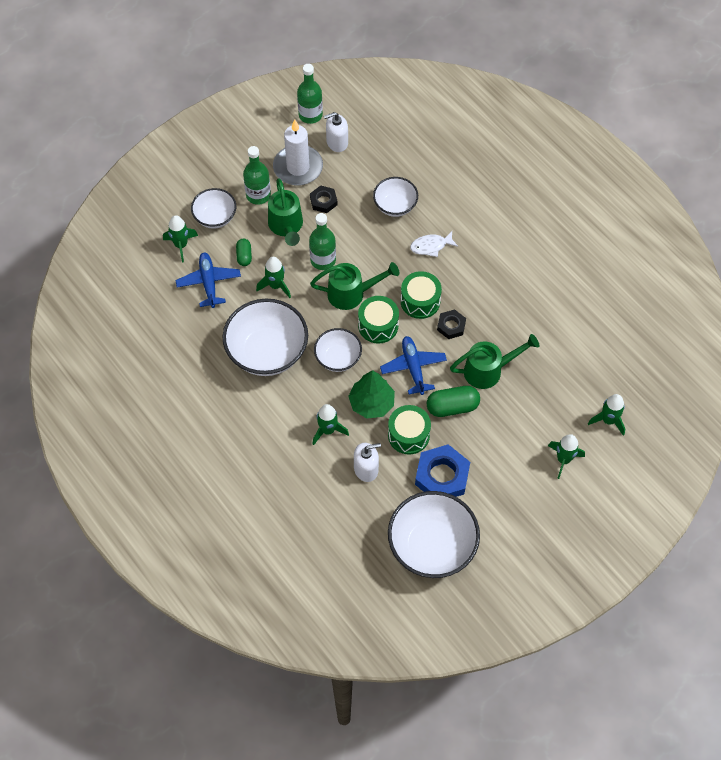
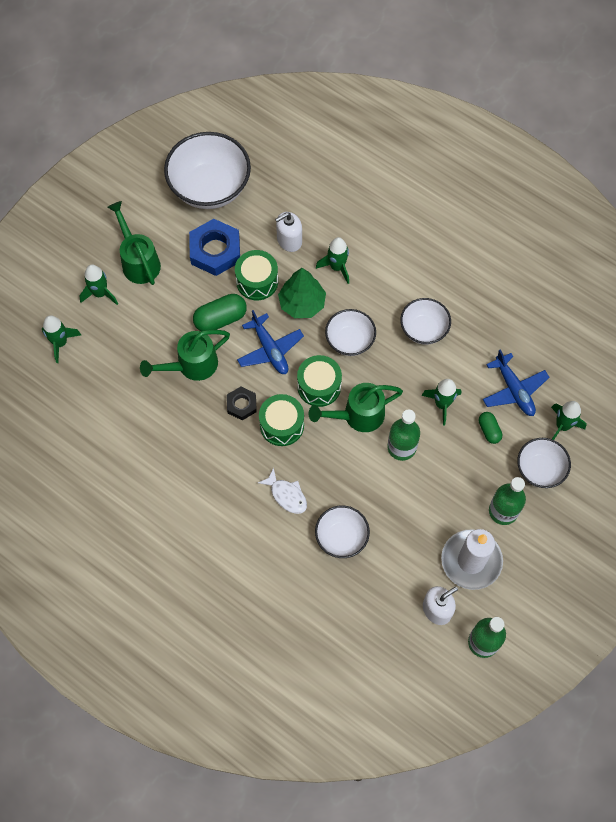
camera: 165 degrees right, 5 degrees up
white bowl [222,299,308,376] -> white bowl [400,298,451,345], size x0.57
green watering can [268,179,303,246] -> green watering can moved to [107,201,161,285]
black nut [310,185,338,213] -> none
white fish [410,231,458,257] -> white fish turned 75 degrees clockwise [258,467,307,514]

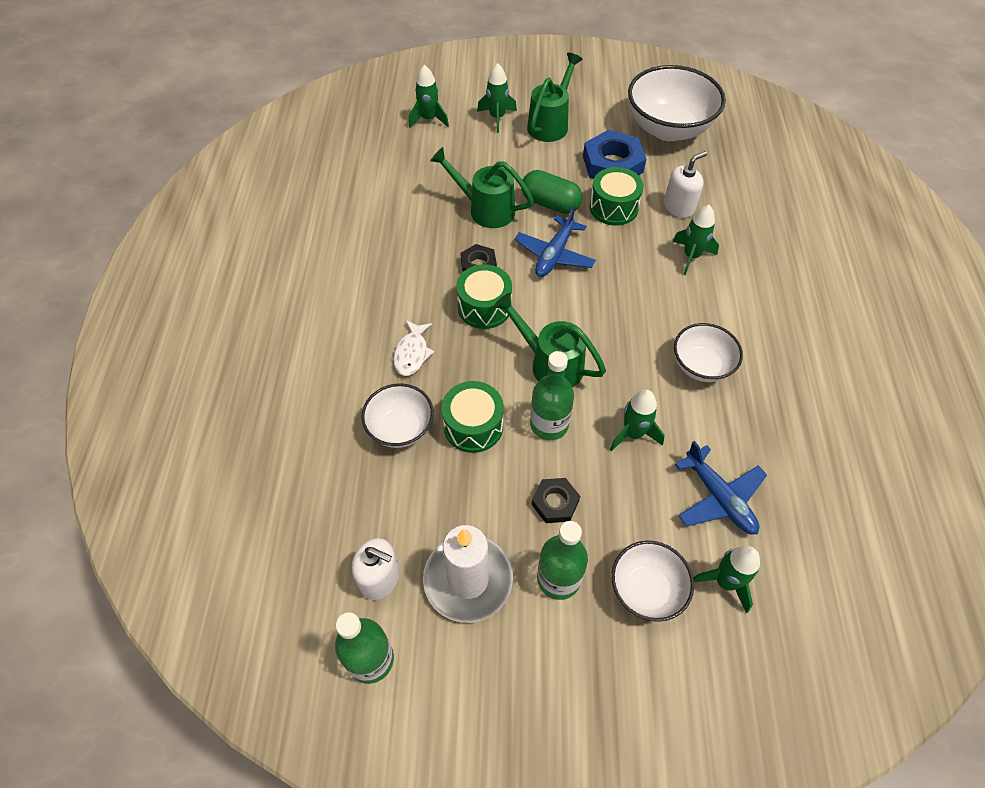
camera: 55 degrees right, 10 degrees down
white soap dispenser [275,212,302,252] -> white soap dispenser turned 120 degrees clockwise [664,151,707,218]
green tree [278,268,326,318] -> none
green drum [297,355,342,407] -> green drum moved to [441,381,504,453]
white bowl [325,309,376,356] -> none
green capsule [479,412,502,444] -> none
blue plane [483,350,549,416] -> blue plane turned 60 degrees counterclockwise [675,441,767,535]
none -> black nut [532,478,580,523]

